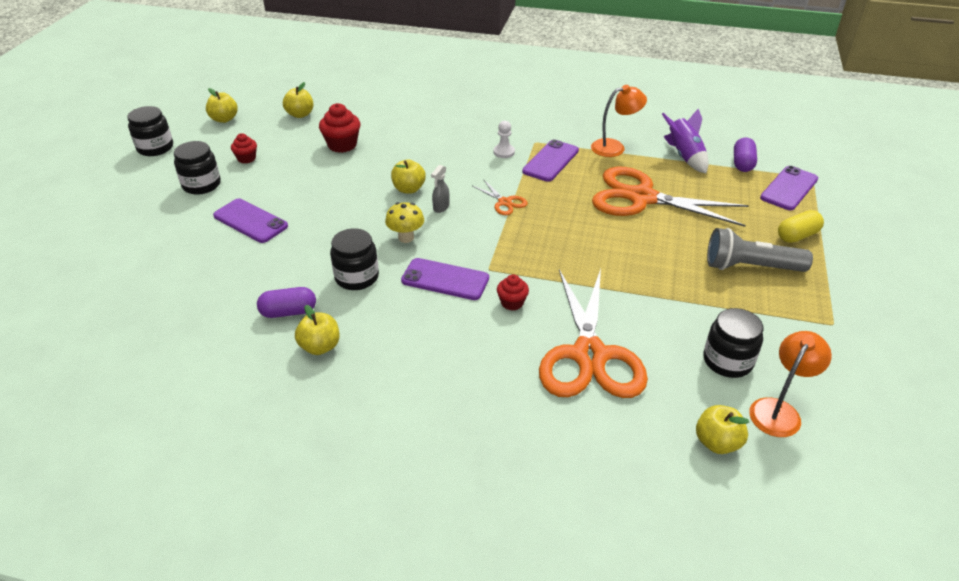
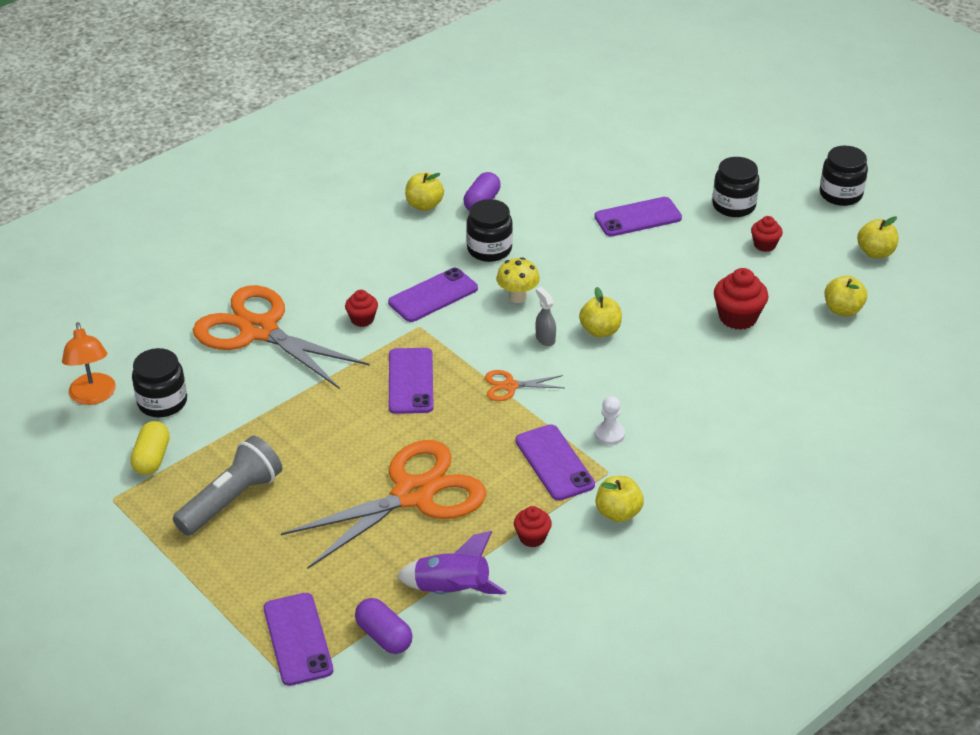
camera: 125 degrees right, 0 degrees up
orange lamp [591,85,647,157] -> red cupcake [514,506,552,548]
yellow apple [696,405,749,454] -> yellow apple moved to [596,476,644,522]
yellow capsule [778,210,824,243] -> yellow capsule moved to [130,421,170,475]
none -> purple phone [389,348,434,414]

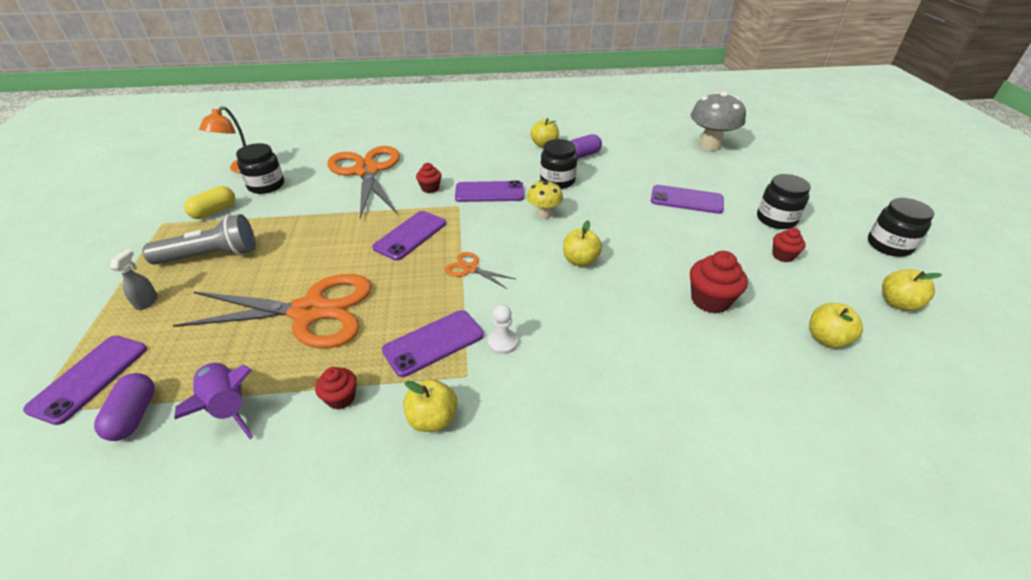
camera: 35 degrees right, 0 degrees up
purple phone [515,424,595,501] -> purple phone turned 45 degrees clockwise [382,310,484,377]
grey spray bottle [536,287,556,346] -> grey spray bottle moved to [110,249,158,310]
none -> grey mushroom [691,91,746,151]

